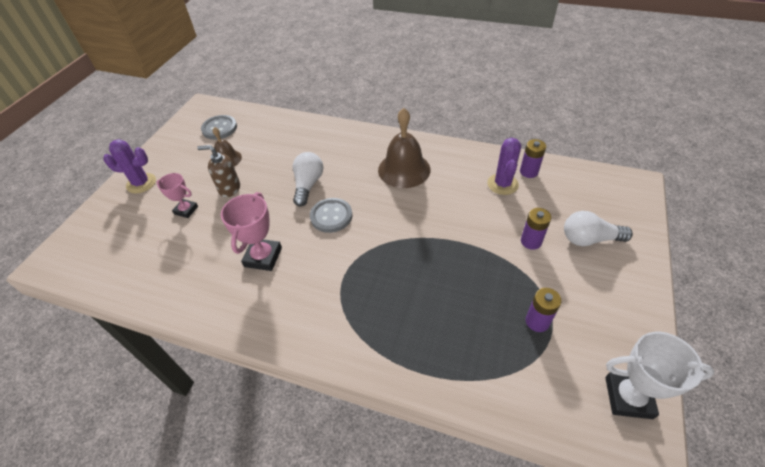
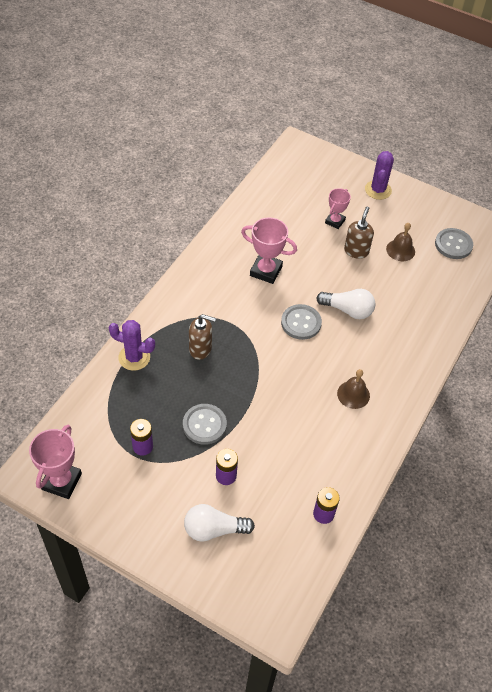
camera: 95 degrees right, 5 degrees up
brown bell [378,108,430,188] -> brown bell [337,369,370,409], size x0.57
purple cactus [487,138,521,195] -> purple cactus moved to [108,320,155,371]
white light bulb [564,211,633,246] -> white light bulb turned 105 degrees counterclockwise [184,504,255,542]
white trophy [605,332,714,419] -> pink trophy [29,425,82,499]
none -> grey button [183,404,227,445]
none -> brown soap dispenser [189,314,216,360]

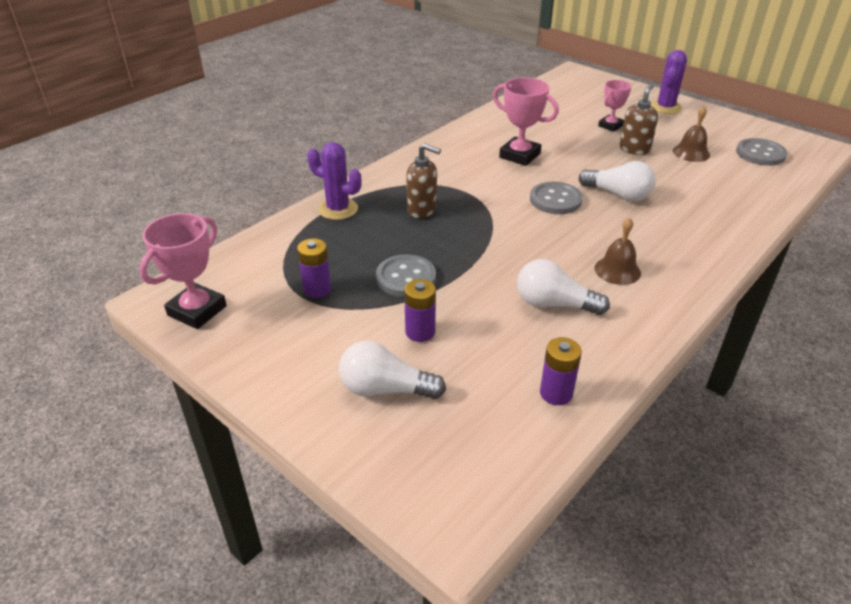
camera: 15 degrees right, 15 degrees down
none -> white light bulb [517,259,610,315]

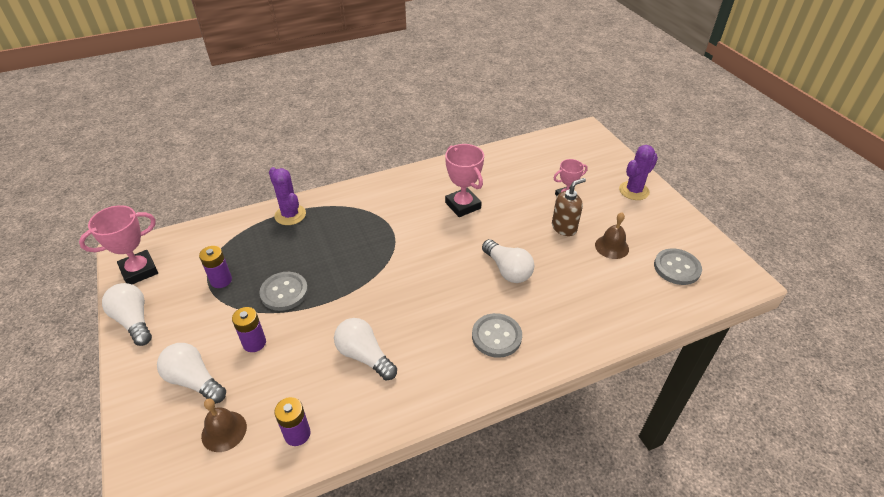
camera: 25 degrees right, 5 degrees up
brown soap dispenser [406,144,441,218] -> none
grey button [530,182,583,214] -> grey button moved to [472,313,522,358]
brown bell [595,217,641,285] -> brown bell moved to [201,399,247,452]
none -> white light bulb [102,283,152,346]

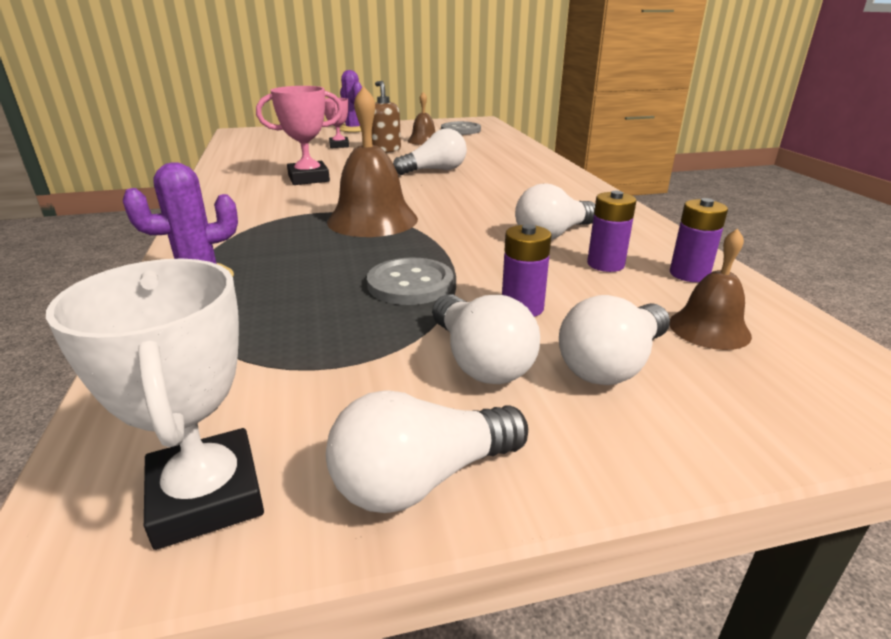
camera: 80 degrees left, 15 degrees down
pink trophy [79,205,158,284] -> white trophy [46,258,264,550]
purple battery [199,246,232,288] -> purple battery moved to [587,191,637,272]
grey button [472,313,522,358] -> none
none -> brown bell [327,86,418,237]
none -> white light bulb [432,294,540,384]

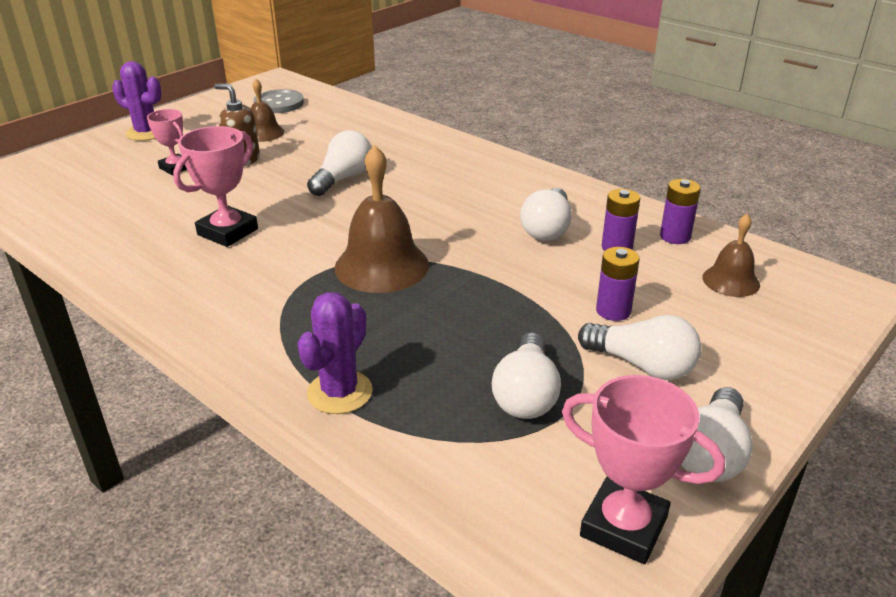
camera: 35 degrees left, 5 degrees up
white trophy [46,258,264,550] -> pink trophy [562,375,725,564]
grey button [367,257,453,305] -> none
white light bulb [559,295,670,385] -> white light bulb moved to [492,332,561,419]

